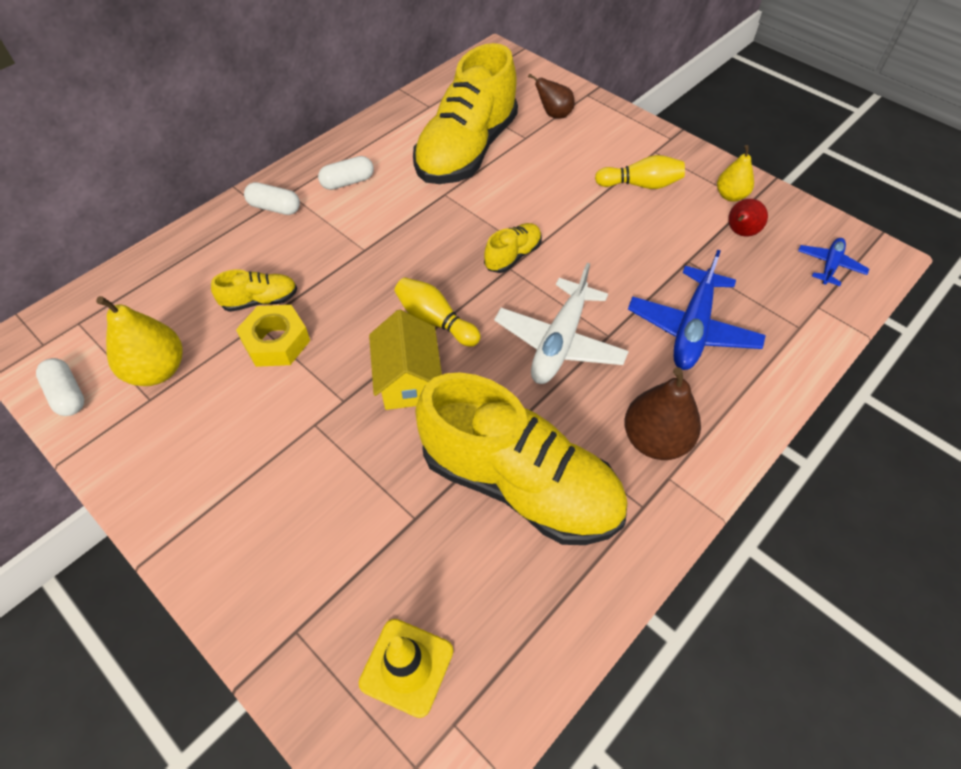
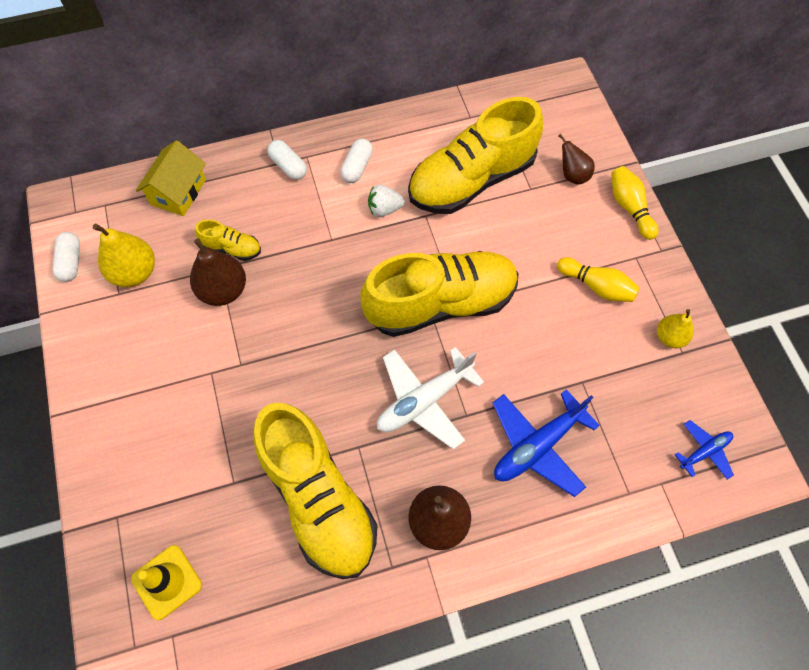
camera: 30 degrees right, 10 degrees up
yellow nut [236,305,310,367] -> brown pear [190,238,246,306]
white capsule [318,156,374,190] -> white capsule turned 75 degrees counterclockwise [340,139,373,183]
yellow house [369,310,442,410] -> yellow house moved to [136,140,206,216]
yellow bowling pin [394,277,481,347] -> yellow bowling pin moved to [611,166,659,240]
yellow shoe [484,223,542,273] -> yellow shoe [360,251,518,337], size x2.35
red pear [728,199,768,237] -> none
none -> white strawberry [368,185,405,217]

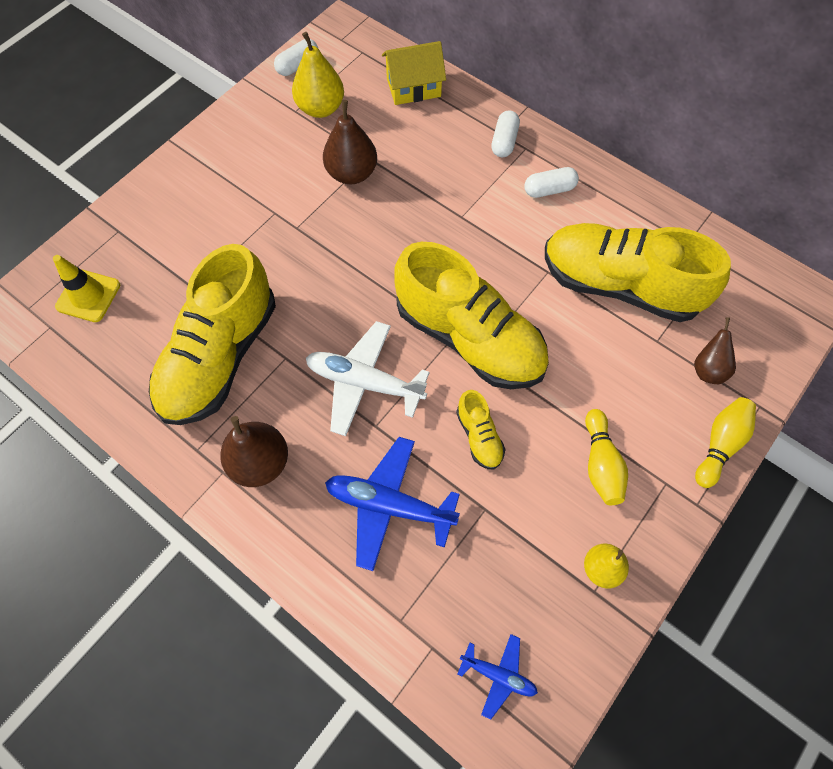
camera: 55 degrees right, 0 degrees up
yellow shoe [195,220,261,261] -> yellow shoe moved to [456,390,506,470]
white strawberry [368,185,405,217] -> none

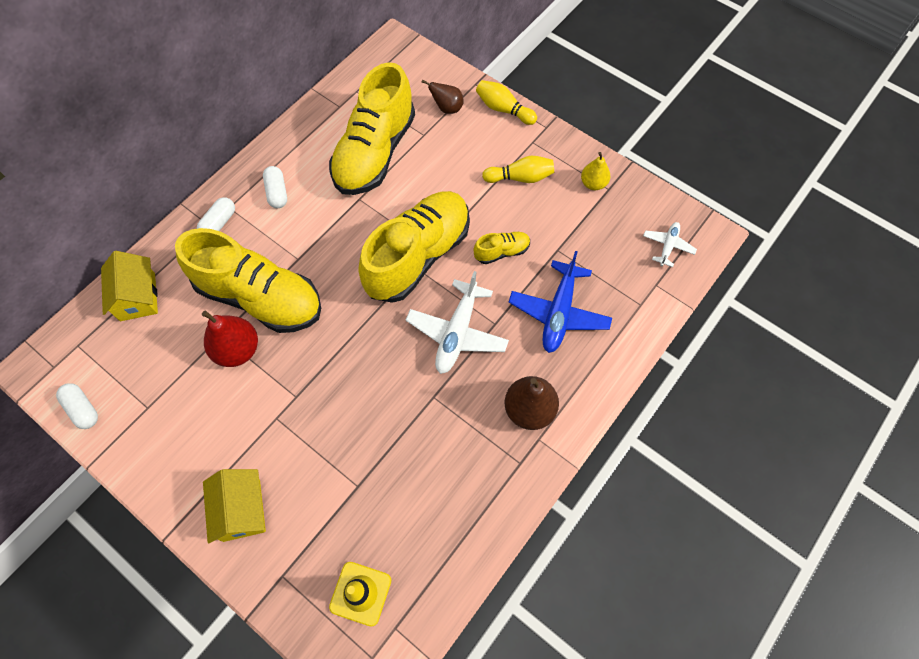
camera: 90 degrees left, 0 degrees up
yellow shoe [149,244,276,425] -> yellow shoe moved to [175,228,321,333]
yellow pear [292,32,344,118] -> none
brown pear [323,100,377,184] -> red pear [202,311,258,367]
blue plane [458,634,538,720] -> white plane [643,222,697,267]
white capsule [491,110,520,157] -> white capsule turned 75 degrees counterclockwise [197,197,235,231]
none -> yellow house [203,469,266,543]

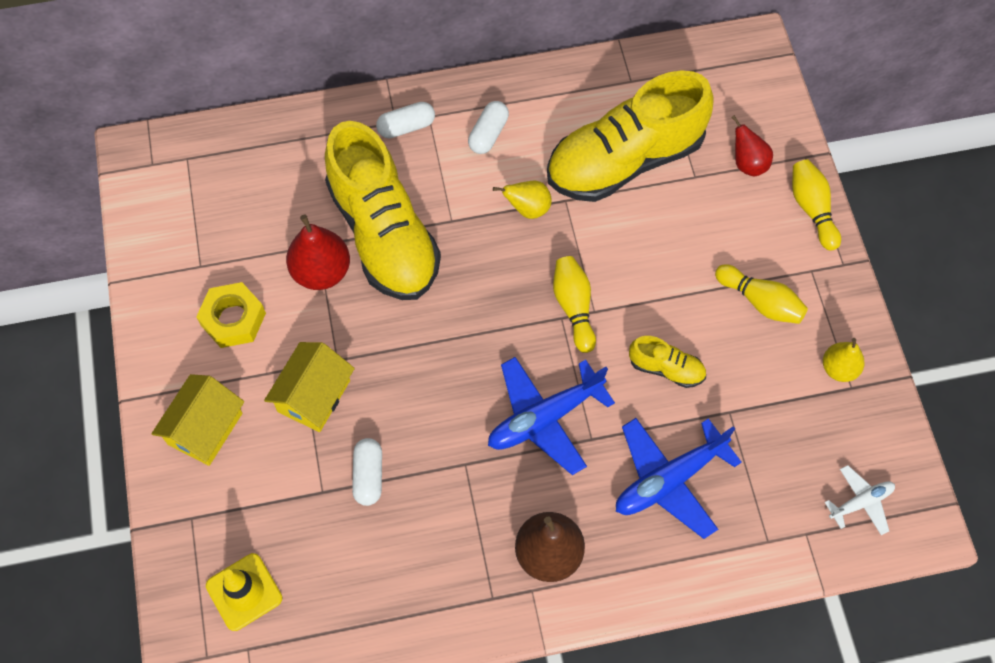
camera: 40 degrees right, 0 degrees up
white capsule [56,383,98,429] -> white capsule moved to [352,438,382,506]
yellow house [101,251,158,321] -> yellow house moved to [264,342,355,432]
yellow shoe [358,191,470,303] -> yellow bowling pin [553,256,596,353]
white plane [406,271,509,374] -> blue plane [488,357,615,475]
brown pear [421,80,463,114] -> red pear [731,115,773,176]
none -> yellow nut [196,282,266,348]
none -> yellow pear [493,181,552,219]

